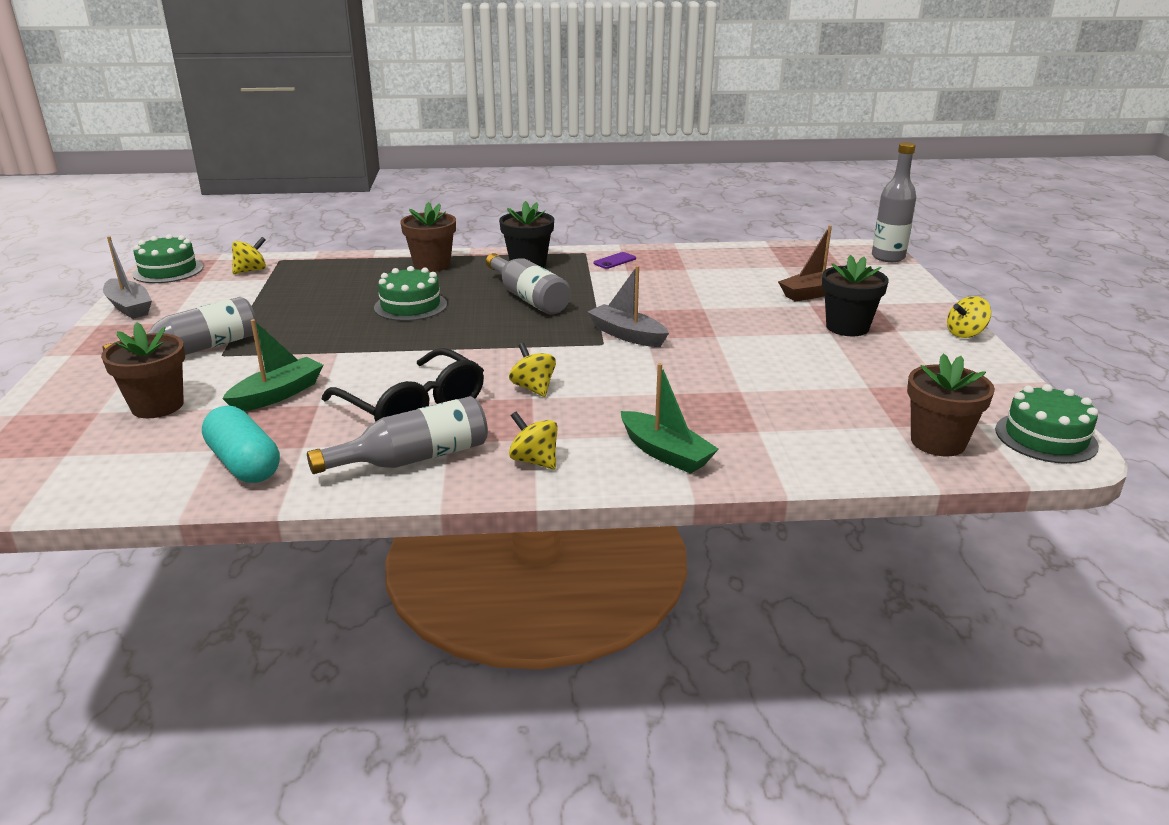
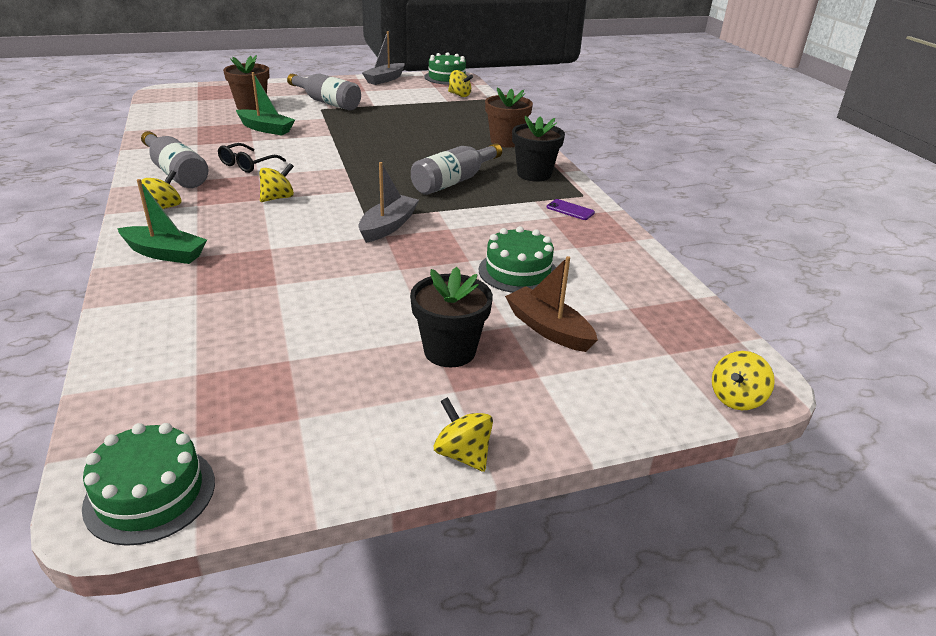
camera: 75 degrees right, 5 degrees up
turquoise capsule [202,405,280,483] -> none
black glasses [322,348,484,422] -> black glasses [218,143,286,173], size x0.56
green cake [374,266,447,321] -> green cake moved to [479,226,556,293]
green boat [621,363,719,474] -> green boat turned 105 degrees counterclockwise [117,179,207,264]
grey bottle [872,142,916,262] -> yellow spinning top [712,351,775,410]
brown flower pot [907,353,995,456] -> none

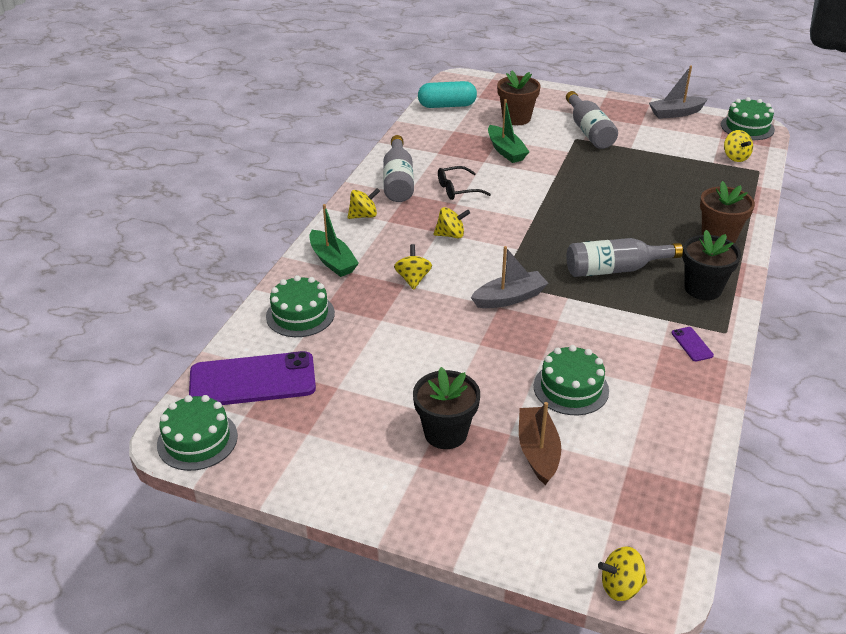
camera: 40 degrees right, 5 degrees up
yellow spinning top [434,397,493,472] -> yellow spinning top moved to [394,244,432,290]
none -> purple phone [189,351,316,405]
none -> green cake [266,275,335,337]
none -> turquoise capsule [418,81,477,108]

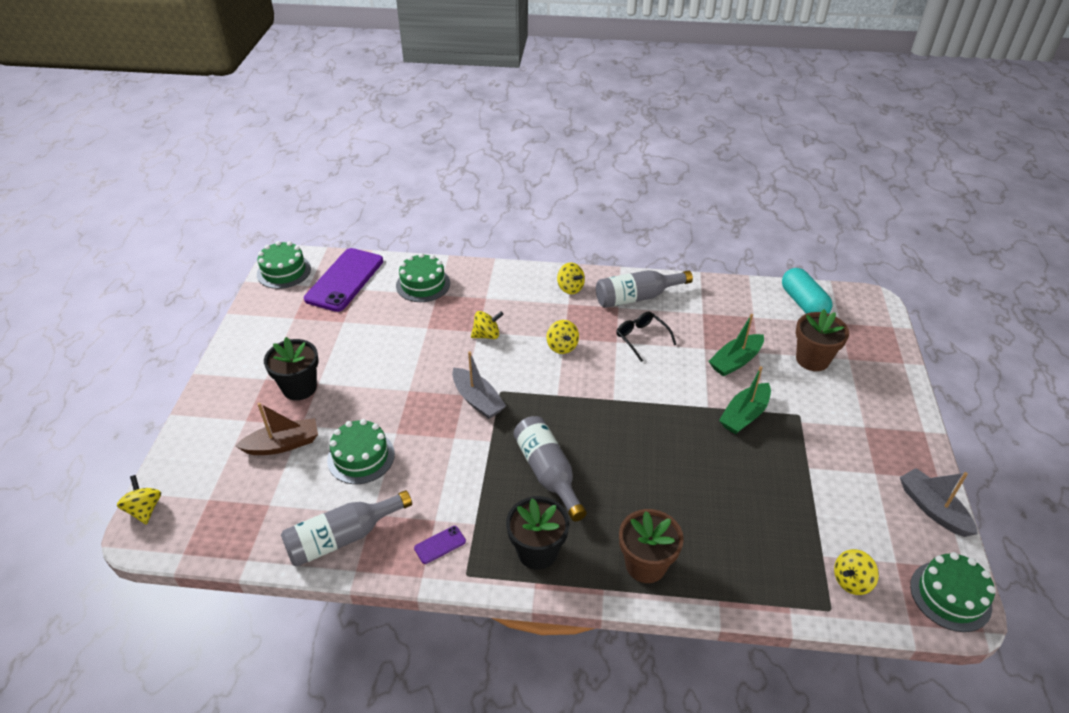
camera: 75 degrees right, 5 degrees up
purple phone [189,351,316,405] -> purple phone turned 45 degrees clockwise [304,248,383,312]
green boat [309,204,359,277] -> green boat moved to [719,366,771,434]
grey bottle [566,91,618,149] -> grey bottle moved to [281,490,412,567]

